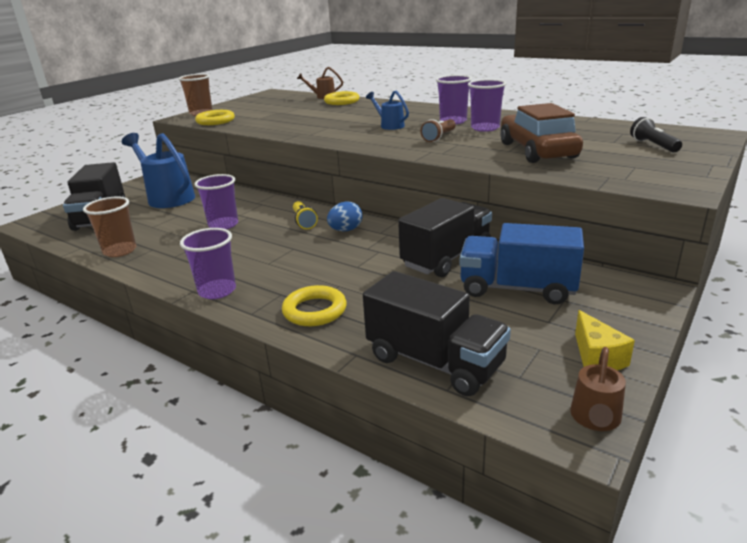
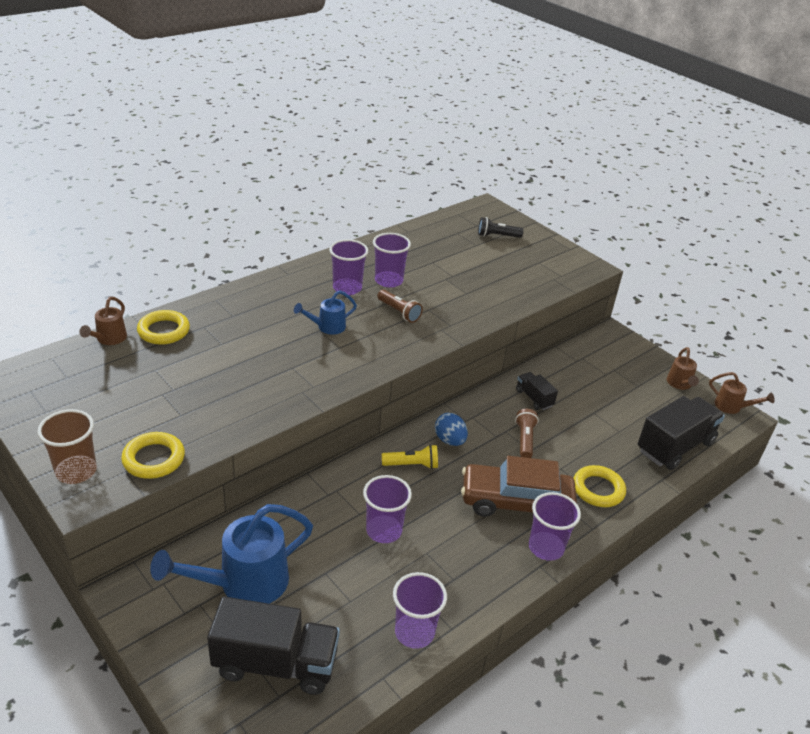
camera: 80 degrees left, 10 degrees up
brown cup [83,196,136,257] -> purple cup [393,572,447,649]
black truck [398,198,492,277] -> black truck [516,372,558,410], size x0.50
blue truck [460,223,584,304] -> none
brown car [500,103,583,163] -> brown car moved to [461,456,577,516]
yellow cheese [575,310,635,370] -> brown watering can [667,347,699,390]
none -> brown flashlight [515,409,539,458]

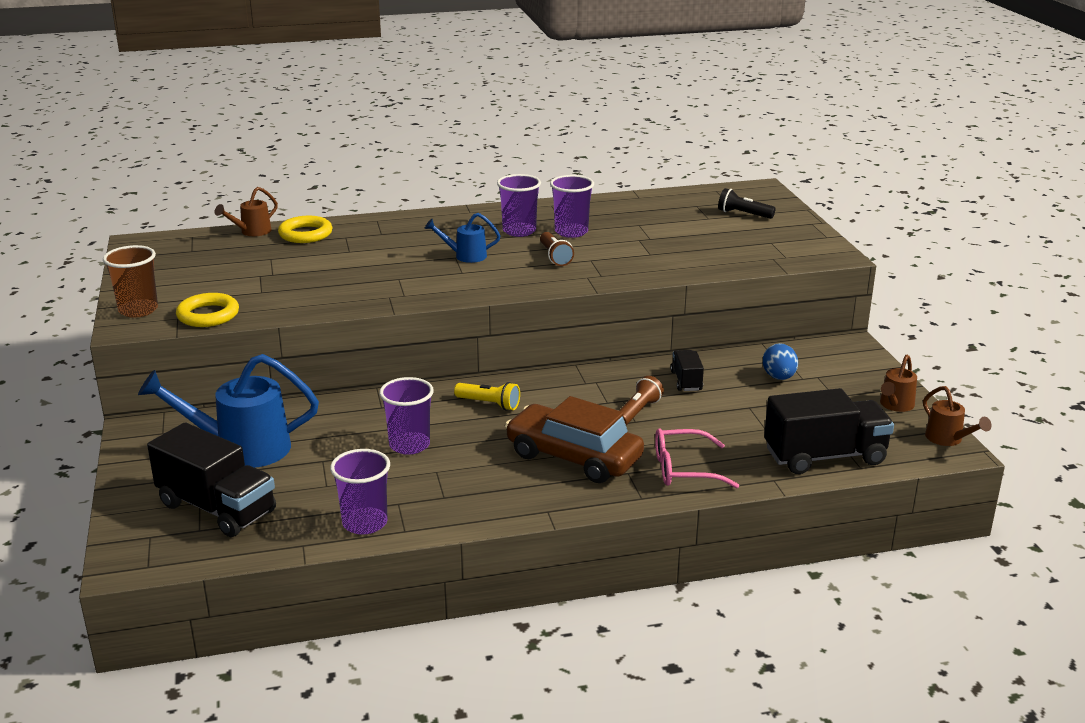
camera: 30 degrees right, 10 degrees down
blue egg [435,413,468,446] -> blue egg moved to [763,343,798,380]
purple cup [529,492,581,561] -> none
yellow ring [574,465,626,507] -> pink glasses [655,428,740,488]

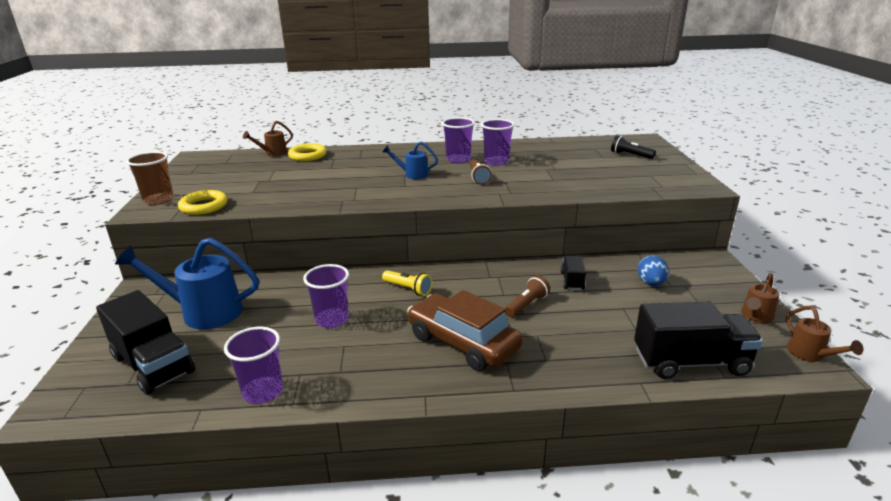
camera: 10 degrees right, 0 degrees up
pink glasses [655,428,740,488] -> none

